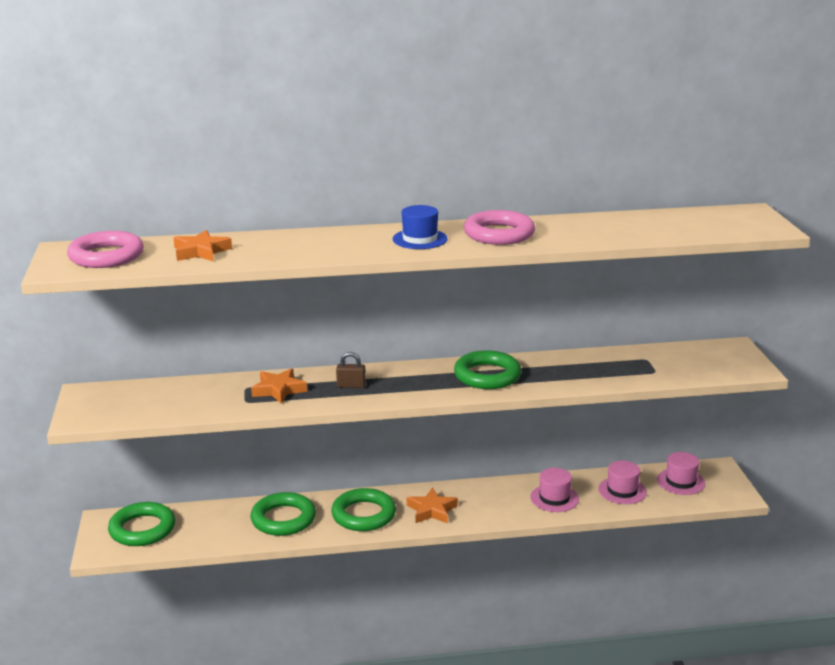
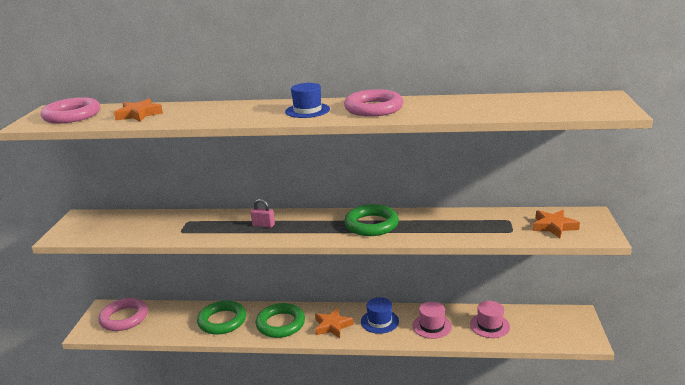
camera: 15 degrees right, 0 degrees up
green ring [108,502,175,546] -> pink ring [98,298,148,331]
orange star [251,369,307,404] -> orange star moved to [533,210,580,238]
brown padlock [336,352,366,388] -> pink padlock [251,199,275,228]
pink hat [657,452,705,495] -> none
none -> blue hat [361,297,399,334]

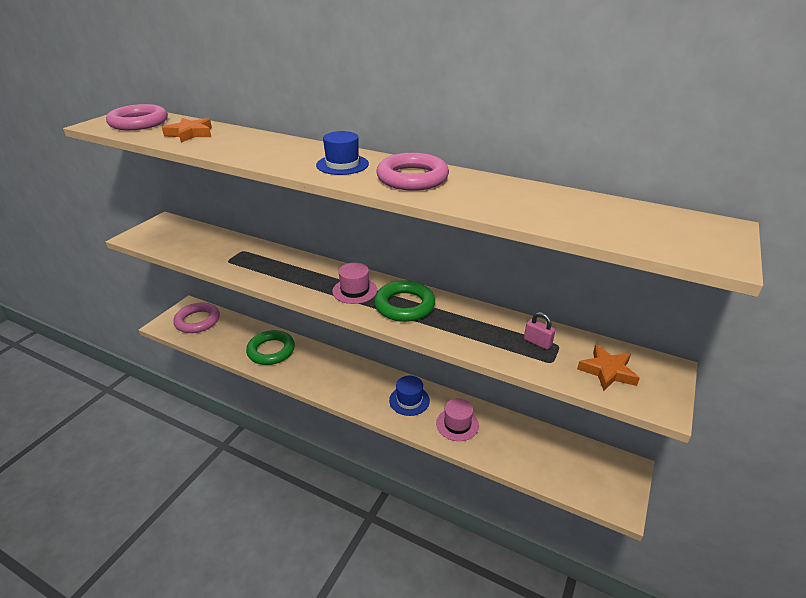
camera: 20 degrees right, 10 degrees up
pink padlock [251,199,275,228] -> pink padlock moved to [524,312,556,350]
green ring [256,303,305,338] -> none
orange star [315,308,354,338] -> none
pink hat [470,301,510,338] -> pink hat moved to [332,263,377,304]

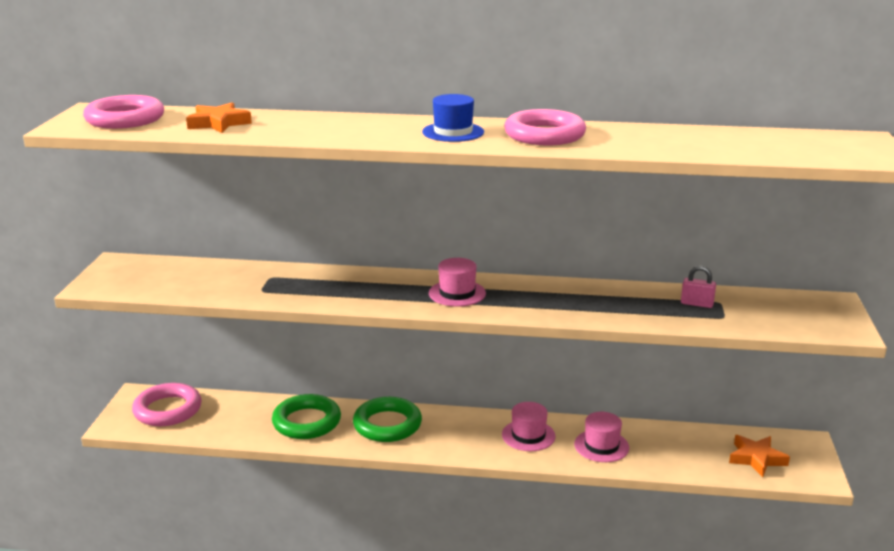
camera: 20 degrees left, 10 degrees down
green ring [374,280,435,322] -> green ring moved to [353,397,422,442]
blue hat [389,376,430,416] -> pink hat [502,402,556,451]
orange star [577,344,640,391] -> orange star moved to [729,435,790,477]

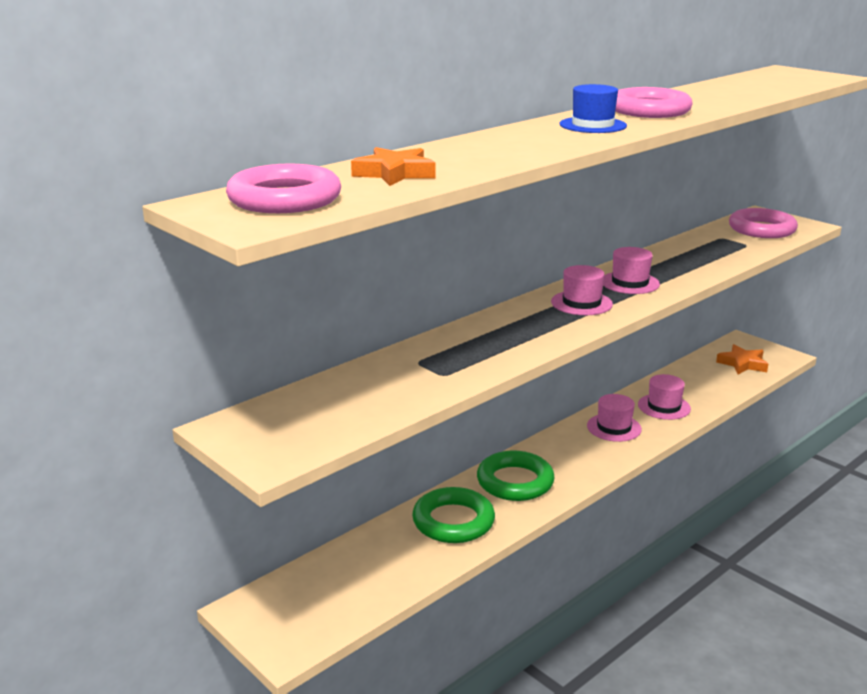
camera: 50 degrees left, 0 degrees up
pink ring [132,383,202,426] -> pink ring moved to [729,208,798,238]
pink padlock [681,266,716,308] -> none
none -> pink hat [603,247,660,294]

